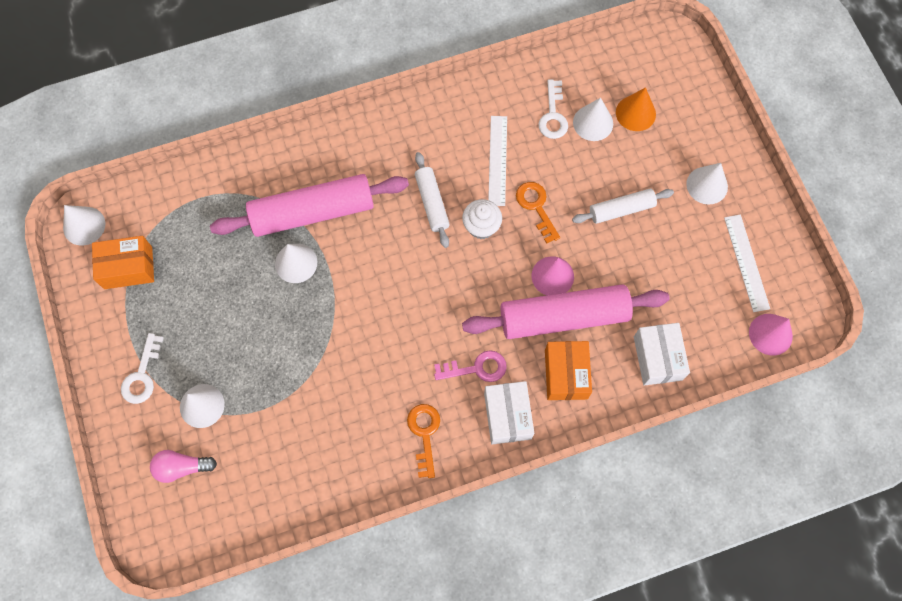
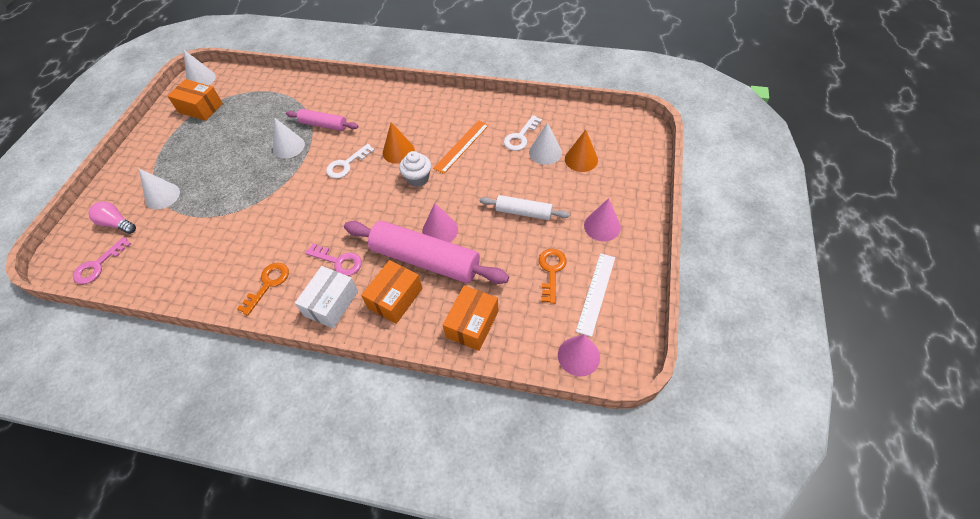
camera: 35 degrees right, 15 degrees down
white key [121,333,164,404] -> white key moved to [326,144,375,179]
pink rolling pin [210,174,409,237] -> pink rolling pin [286,109,358,131], size x0.54
white rolling pin [415,152,450,248] -> orange cone [383,122,415,164]
white ruler [488,116,507,206] -> orange ruler [433,120,489,174]
orange key [516,182,560,244] -> orange key moved to [539,249,567,304]
white box [634,323,690,386] -> orange box [443,285,499,351]
white cone [686,163,728,204] -> pink cone [584,198,621,241]
none -> pink key [73,237,131,284]

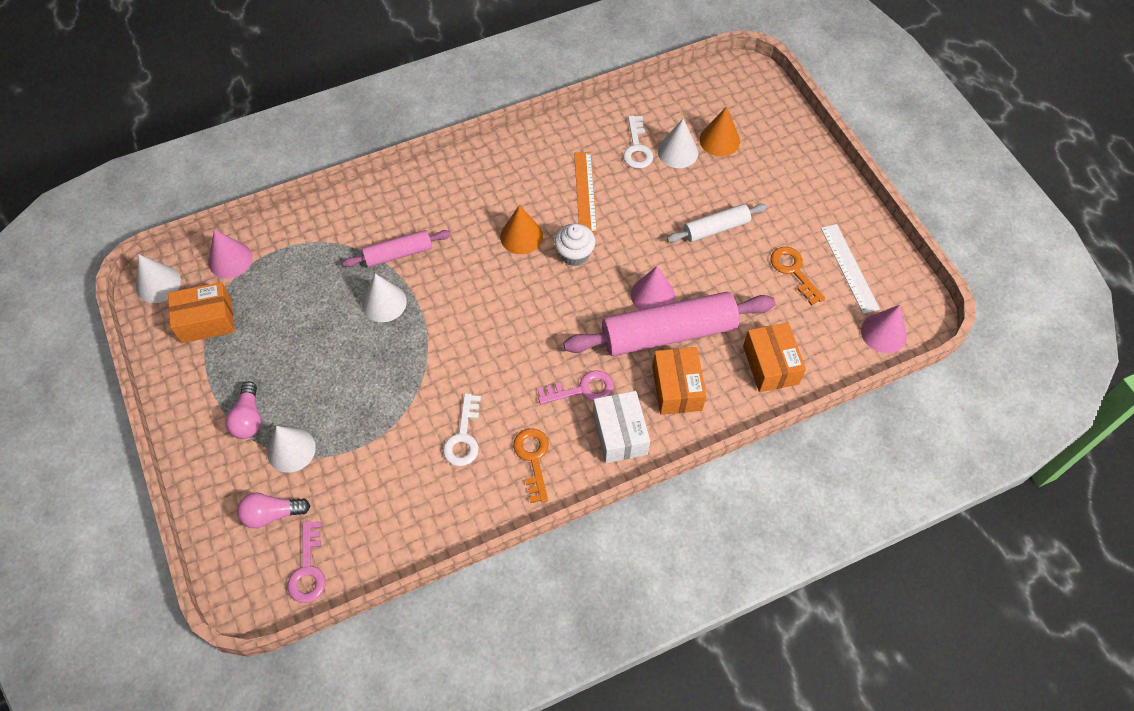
camera: 40 degrees left, 5 degrees up
white key [326,144,375,179] -> white key moved to [443,393,481,466]
pink cone [584,198,621,241] -> pink cone moved to [209,229,252,278]
none -> pink light bulb [225,381,261,439]

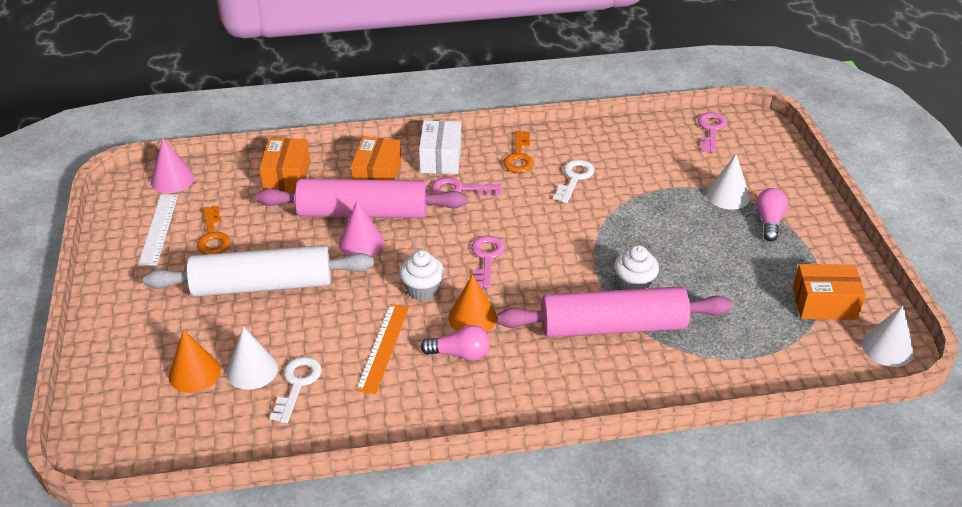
camera: 165 degrees left, 20 degrees down
pink cone [209,229,252,278] -> none
pink light bulb [237,492,310,528] -> pink light bulb moved to [420,325,490,361]
pink rolling pin [343,230,451,267] -> pink rolling pin [497,286,732,337], size x1.87
white cone [362,274,407,322] -> white cupcake [614,245,659,290]
white rolling pin [667,204,767,243] -> white rolling pin [143,245,374,297], size x1.87
none -> pink key [471,235,505,288]

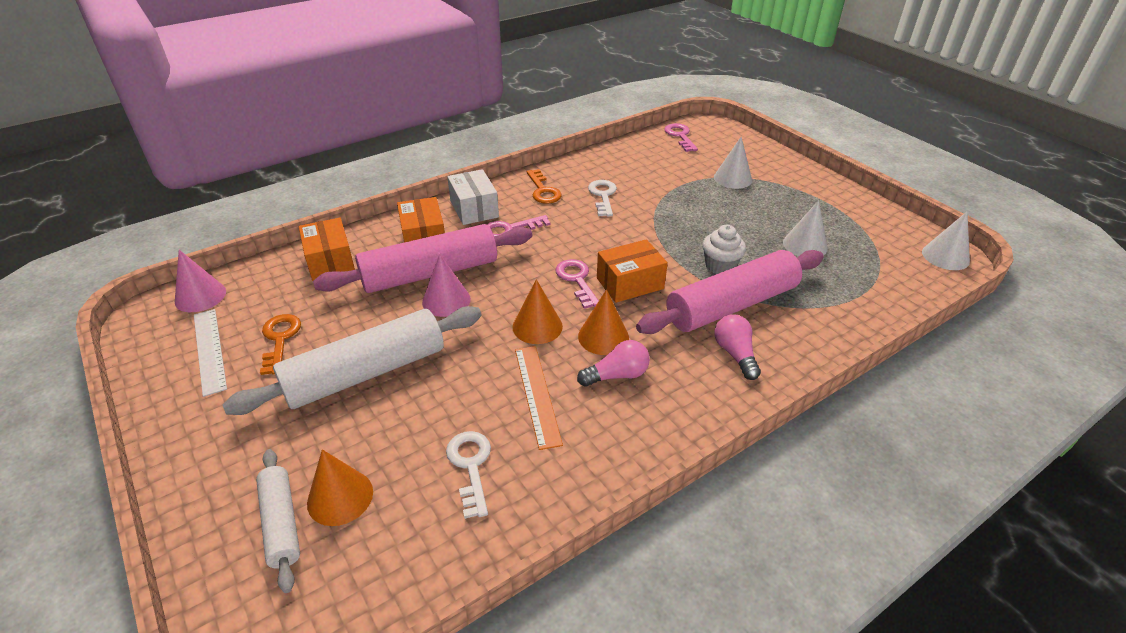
camera: 25 degrees left, 0 degrees up
orange key [197,206,231,254] -> orange key turned 150 degrees counterclockwise [260,314,301,375]
white cone [226,327,278,390] -> white cone moved to [783,200,828,256]
white cupcake [399,250,444,301] -> orange cone [513,279,563,344]
pink light bulb [756,188,788,241] -> pink light bulb moved to [714,314,761,380]
orange box [793,264,866,320] -> orange box moved to [597,239,668,303]
none -> white rolling pin [256,449,300,593]

